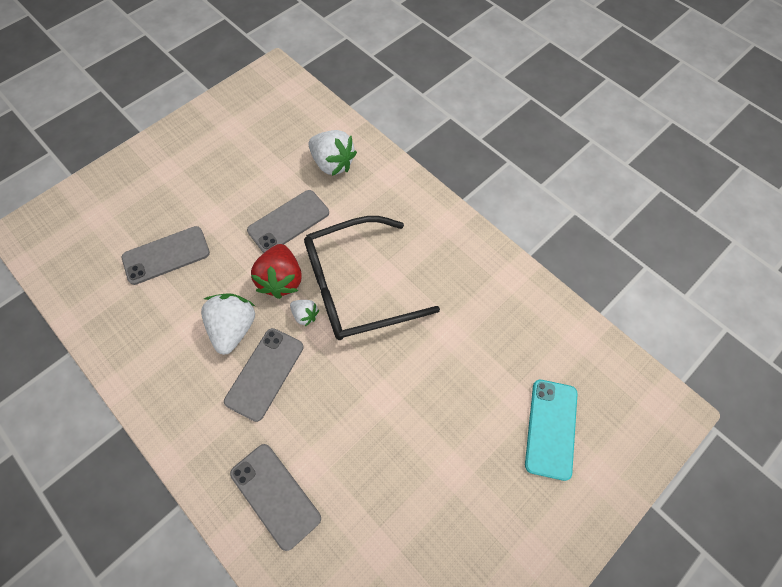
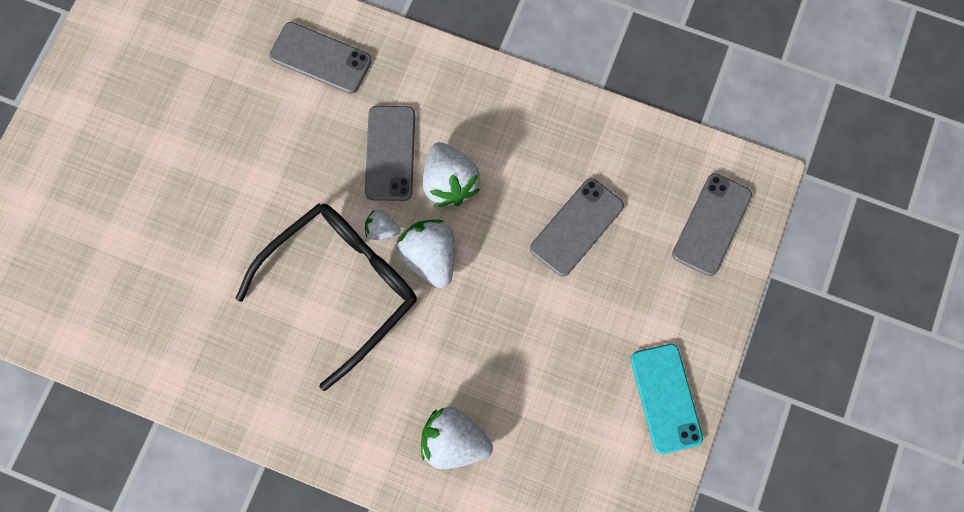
camera: 155 degrees right, 10 degrees up
grey phone [247,190,329,253] -> grey phone moved to [672,173,752,276]
red strawberry [251,244,302,299] -> white strawberry [397,220,455,288]
turquoise phone [525,380,577,481] -> turquoise phone moved to [631,344,703,454]

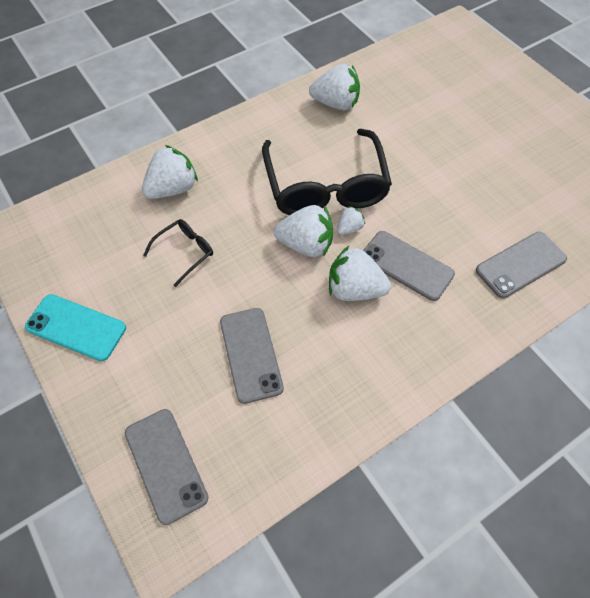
camera: 125 degrees right, 15 degrees down
none -> black glasses [143,219,213,287]
none -> white strawberry [309,64,360,111]

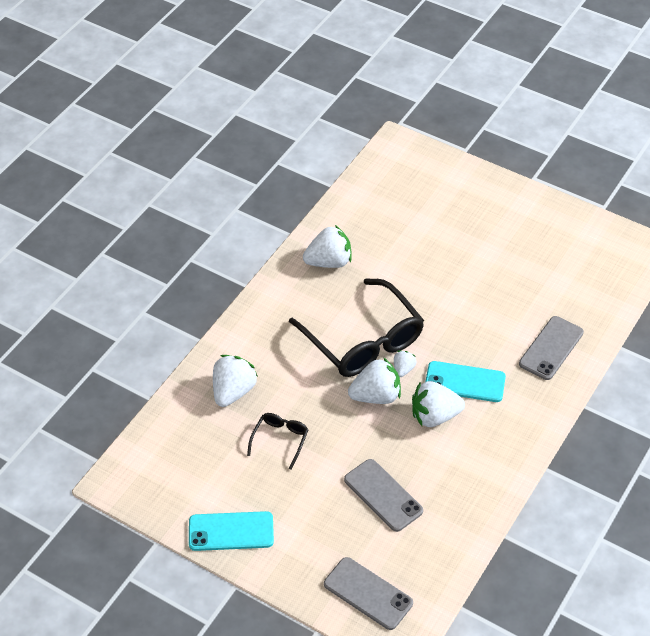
camera: 25 degrees left, 10 degrees down
grey phone [363,231,455,301] -> turquoise phone [425,361,506,402]

